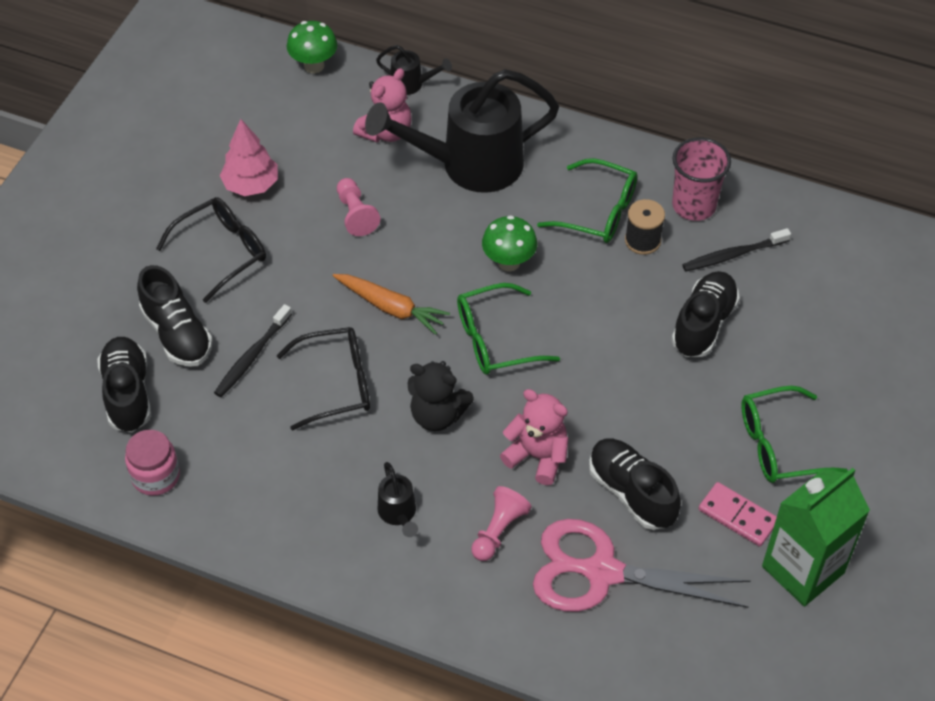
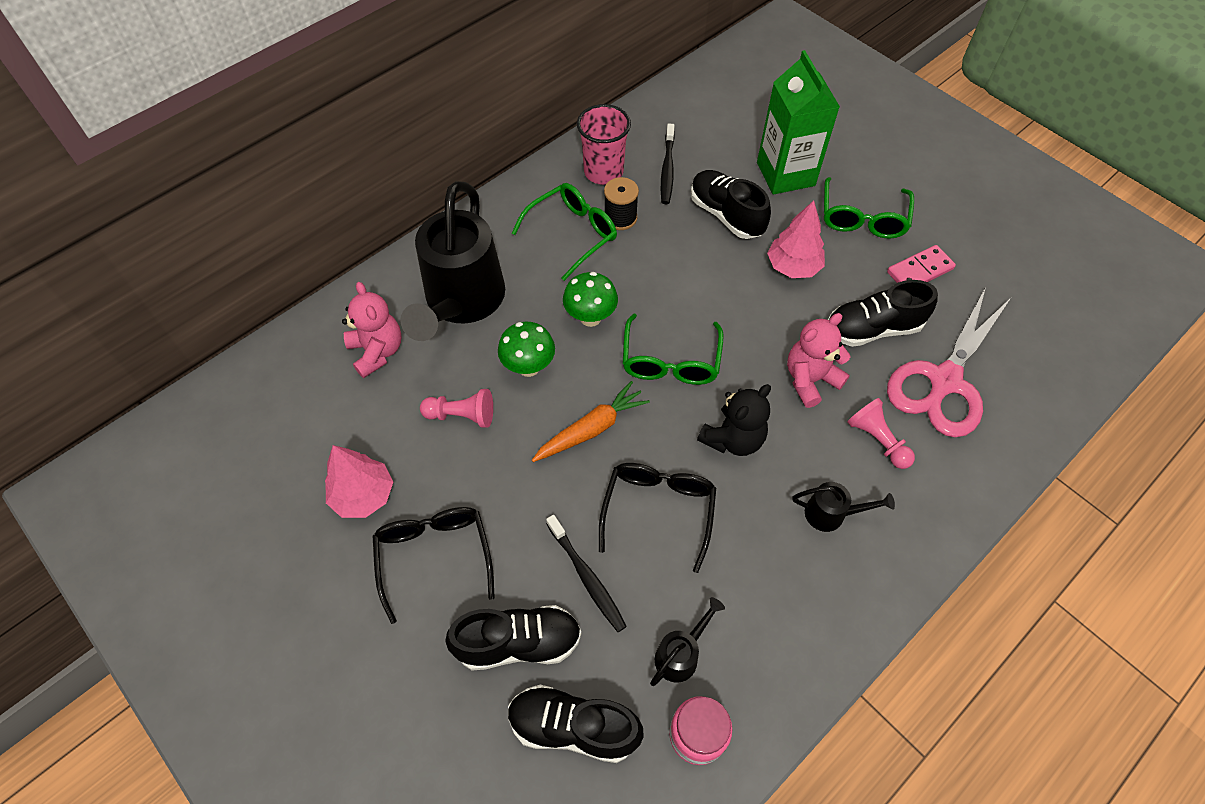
camera: 65 degrees left, 5 degrees up
green mushroom [287,21,338,73] -> green mushroom moved to [498,322,555,377]
black watering can [376,45,452,95] -> black watering can moved to [650,597,725,686]
green carton [762,468,870,606] -> green carton moved to [757,50,840,195]
none -> pink tree [767,200,825,278]

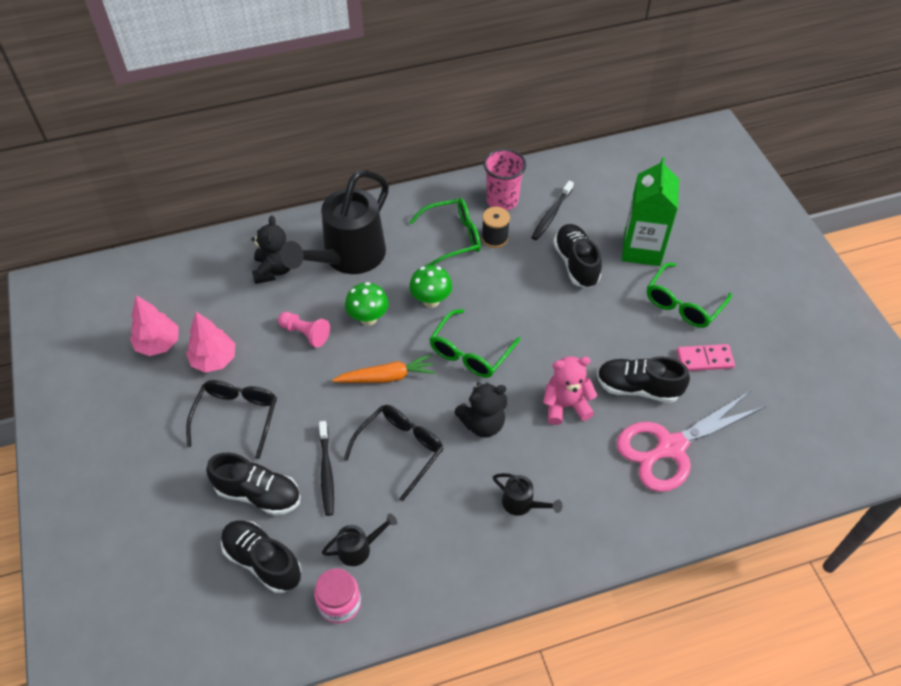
camera: 25 degrees right, 5 degrees down
pink teddy bear [342,282,402,378] -> black teddy bear [252,216,290,284]
pink tree [767,200,825,278] -> pink tree moved to [130,295,179,356]
pink pawn [847,398,915,469] -> none

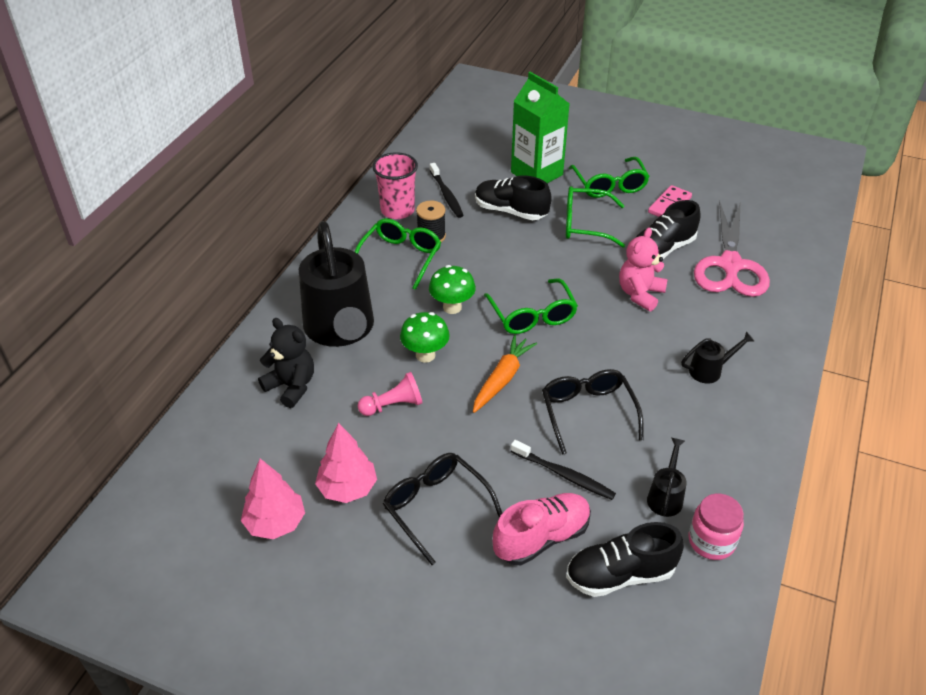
camera: 50 degrees left, 10 degrees down
black shoe [206,453,301,516] -> pink shoe [493,493,591,565]
black teddy bear [454,382,507,438] -> none
none -> green glasses [566,186,625,247]

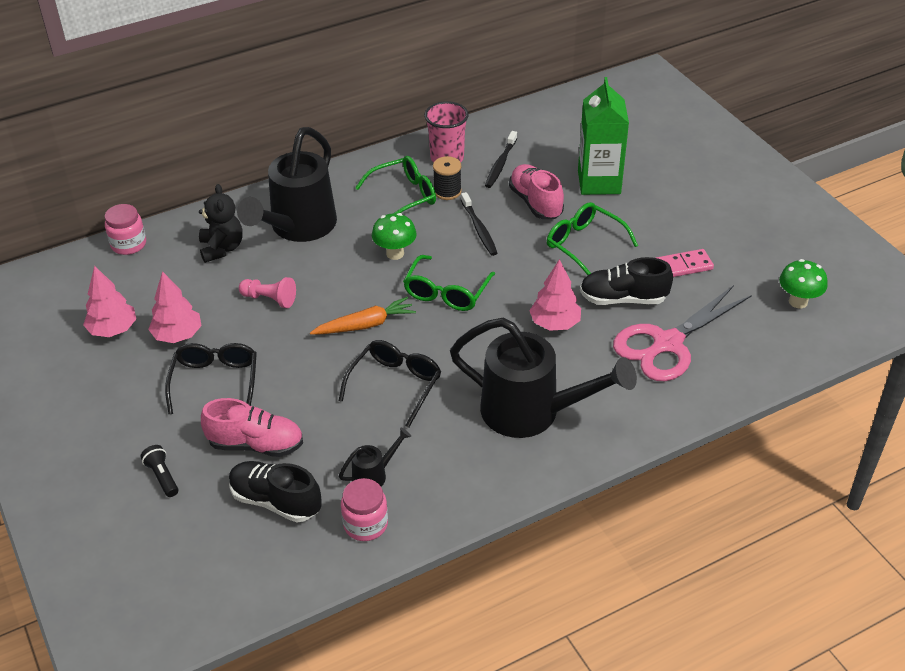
camera: 40 degrees right, 0 degrees up
green mushroom [400,312,450,363] -> green mushroom moved to [779,259,828,308]
black shoe [475,175,551,220] -> pink shoe [509,164,564,219]
black toothbrush [511,440,616,500] -> black toothbrush moved to [461,192,497,256]
green glasses [569,157,650,198] -> none
pink teddy bear [619,227,668,311] -> pink tree [529,259,581,330]
black watering can [681,331,754,384] -> black watering can [450,317,637,438], size x2.38
none -> pink jar [105,204,146,255]
none -> black flashlight [140,445,178,497]

